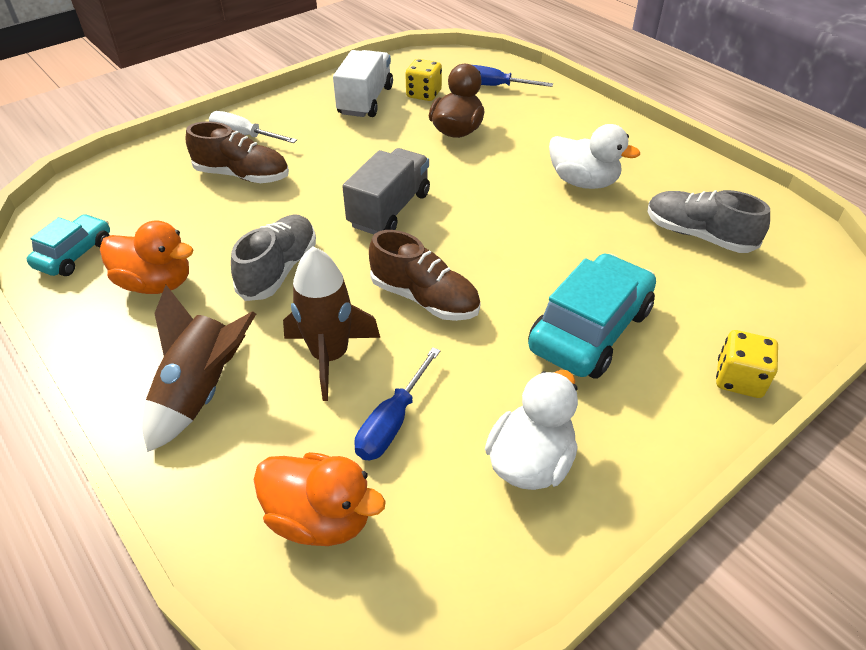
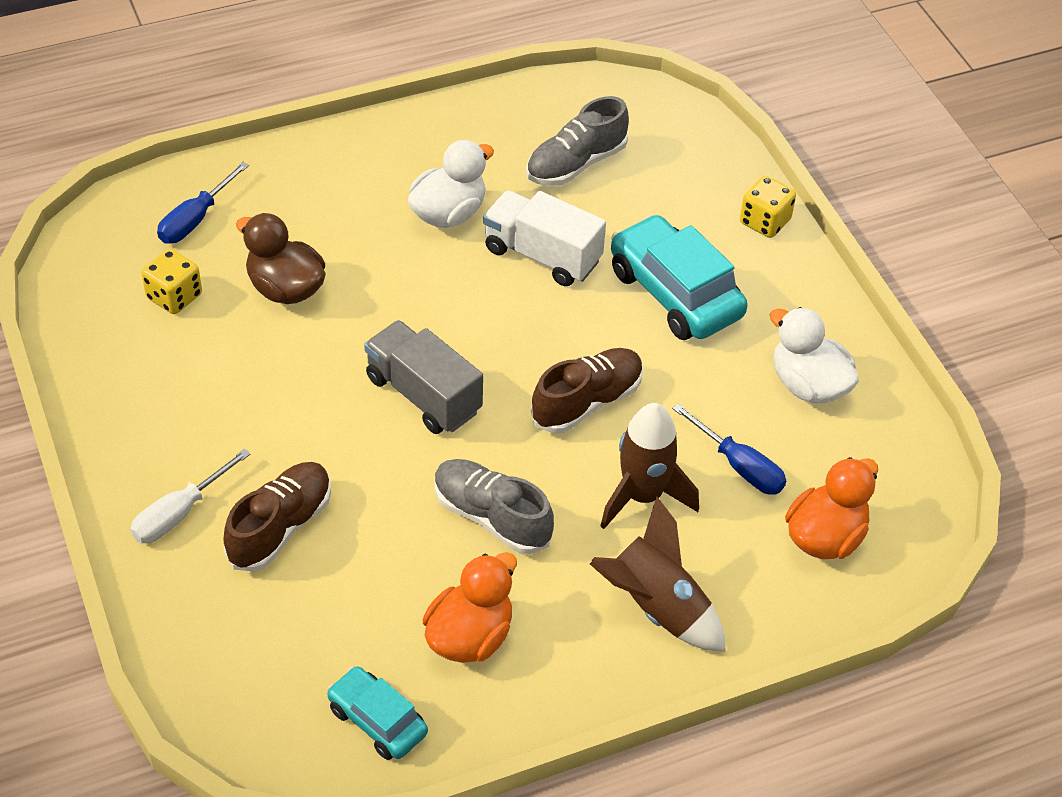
camera: 75 degrees left, 5 degrees up
white truck [333,50,393,117] -> white truck moved to [483,190,606,286]

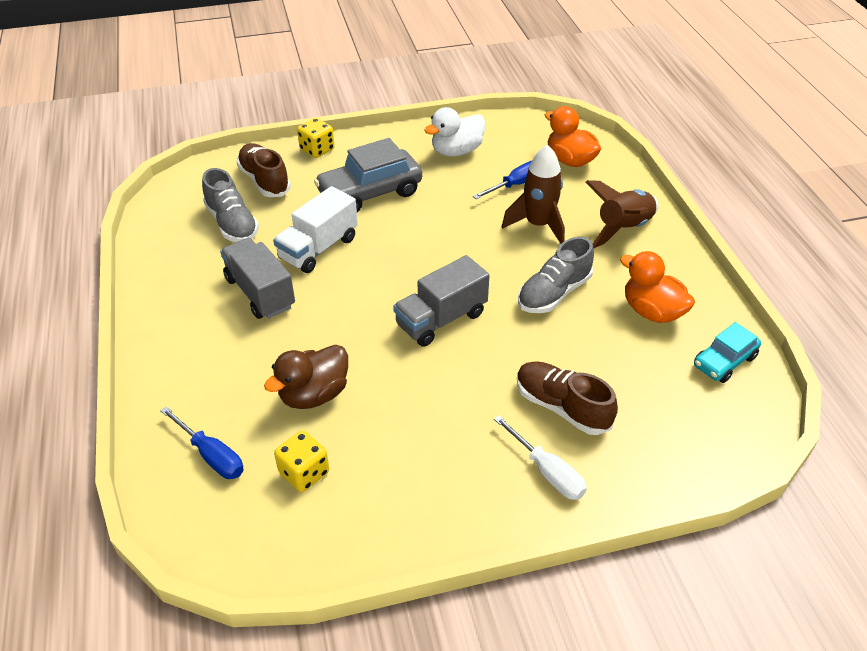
camera: 80 degrees left, 5 degrees down
white duck [408,140,494,228] -> grey truck [220,238,295,319]
brown shoe [531,348,643,433] -> brown shoe moved to [237,143,291,197]
turquoise car [611,214,748,340] -> grey car [314,138,422,212]

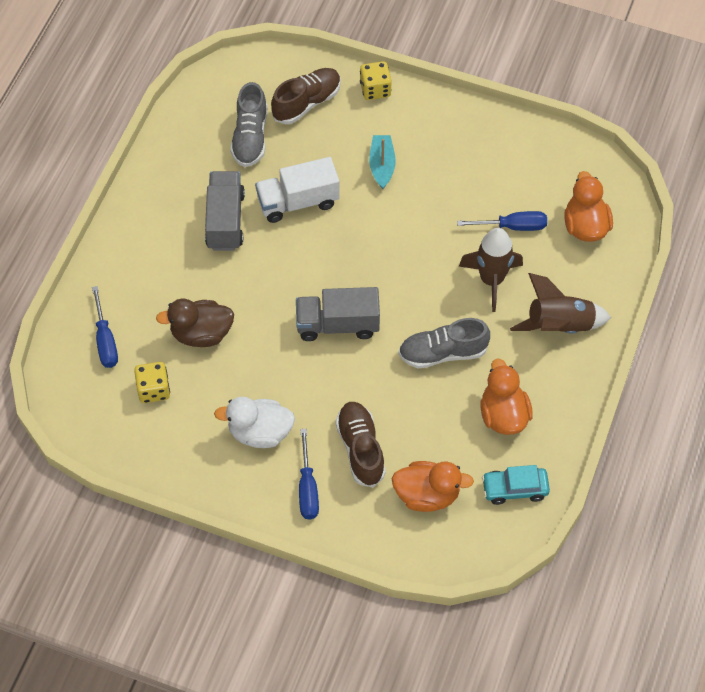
camera: 35 degrees right, 15 degrees up
brown shoe [237,143,291,197] -> brown shoe turned 45 degrees clockwise [271,68,341,124]
grey car [314,138,422,212] -> turquoise boat [369,135,396,189]
white duck [424,107,485,156] -> white duck moved to [214,397,295,448]
white screwdriver [494,415,587,500] -> blue screwdriver [299,429,319,519]
none -> orange duck [392,461,474,512]

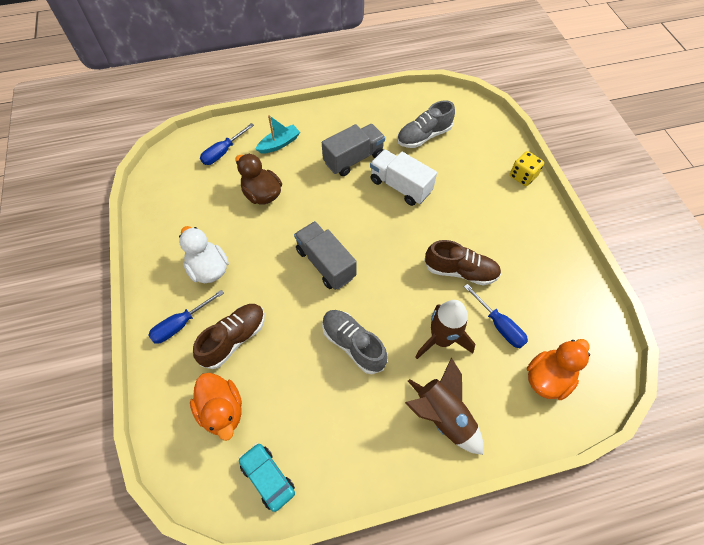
camera: 55 degrees right, 0 degrees up
yellow dice [134,362,170,403] -> none
brown shoe [271,68,341,124] -> brown shoe moved to [424,240,501,285]
turquoise boat [369,135,396,189] -> turquoise boat moved to [255,115,300,154]
orange duck [480,359,533,435] -> none

